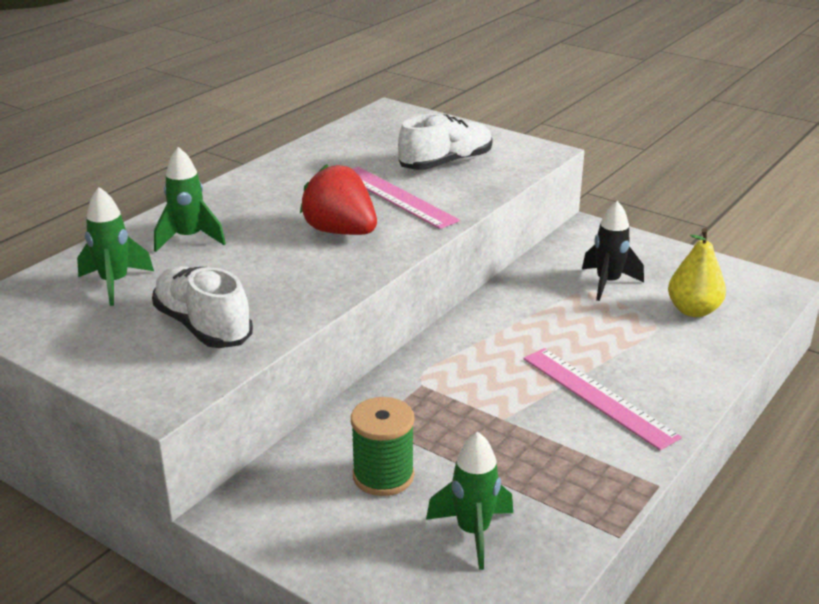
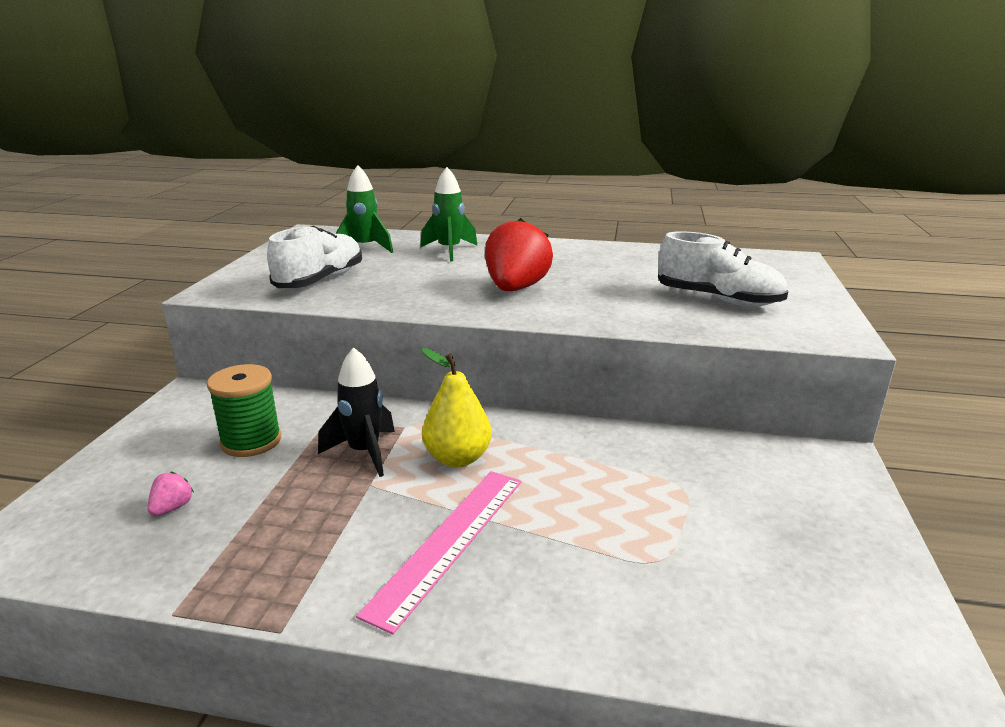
camera: 65 degrees right, 5 degrees down
pink ruler [352,167,460,229] -> none
green rocket [426,432,513,570] -> pink strawberry [148,472,194,516]
black rocket [582,201,644,301] -> black rocket moved to [318,347,395,477]
yellow pear [668,228,726,317] -> yellow pear moved to [421,348,492,468]

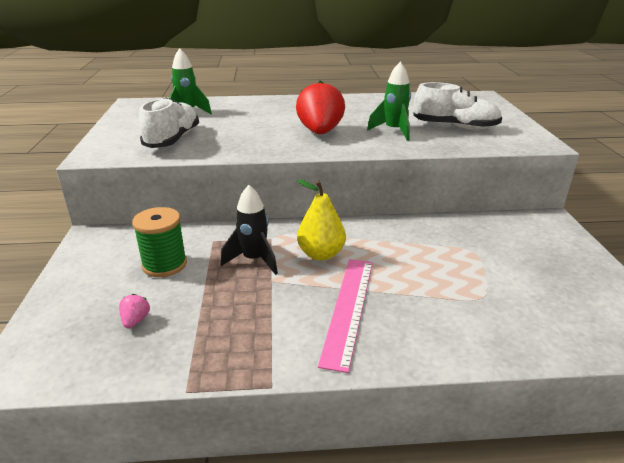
camera: 15 degrees left, 5 degrees up
green rocket [420,167,478,261] -> green rocket moved to [367,62,411,141]

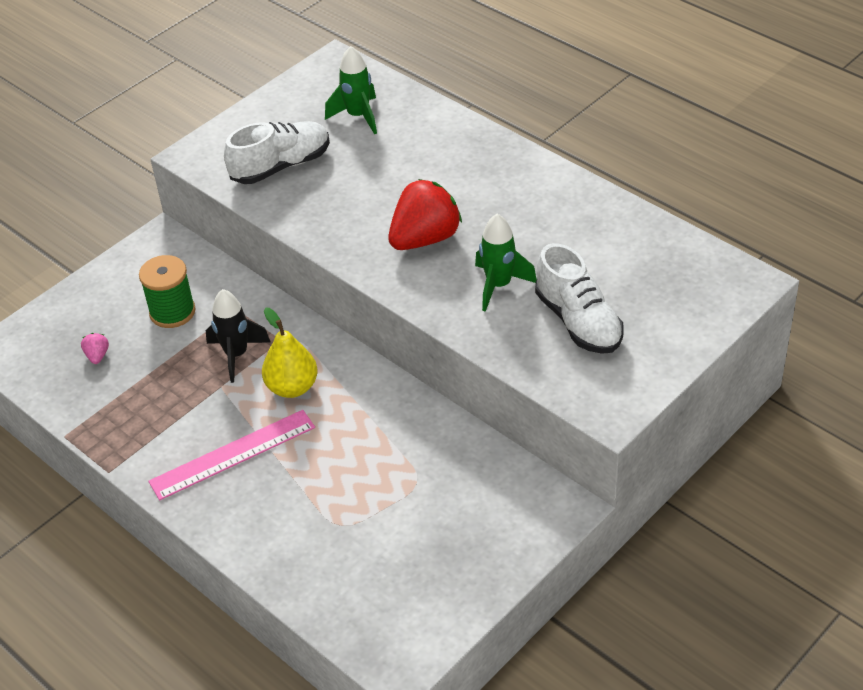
camera: 50 degrees right, 15 degrees up
pink strawberry [119,294,150,328] -> pink strawberry turned 60 degrees counterclockwise [81,333,109,364]

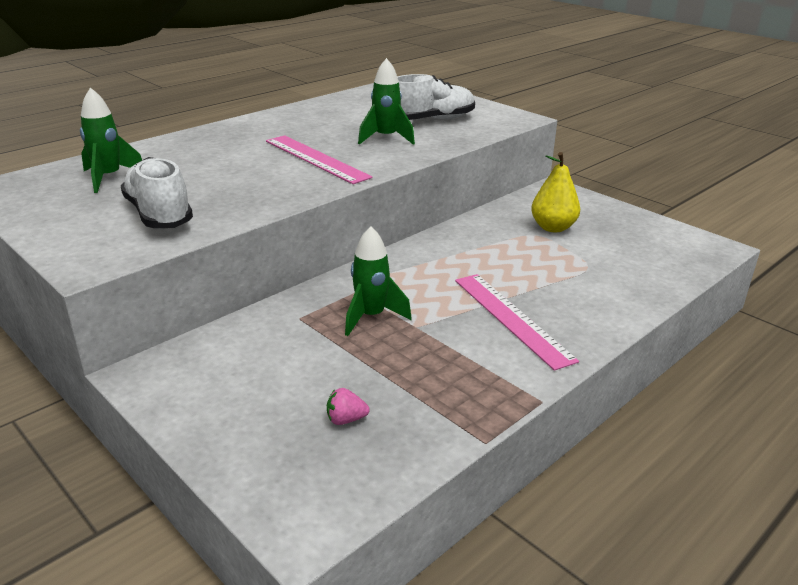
camera: 90 degrees left, 15 degrees down
green spool [139,255,196,328] -> none
black rocket [206,289,271,383] -> green rocket [345,226,412,336]
yellow pear [262,307,318,398] -> yellow pear moved to [531,152,580,232]
red strawberry [388,179,462,250] -> pink ruler [266,135,373,184]

